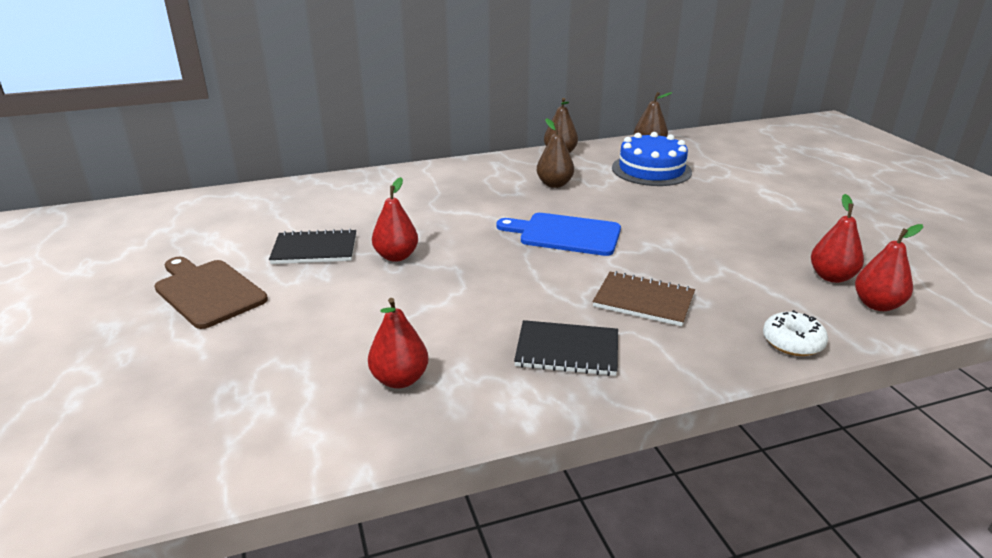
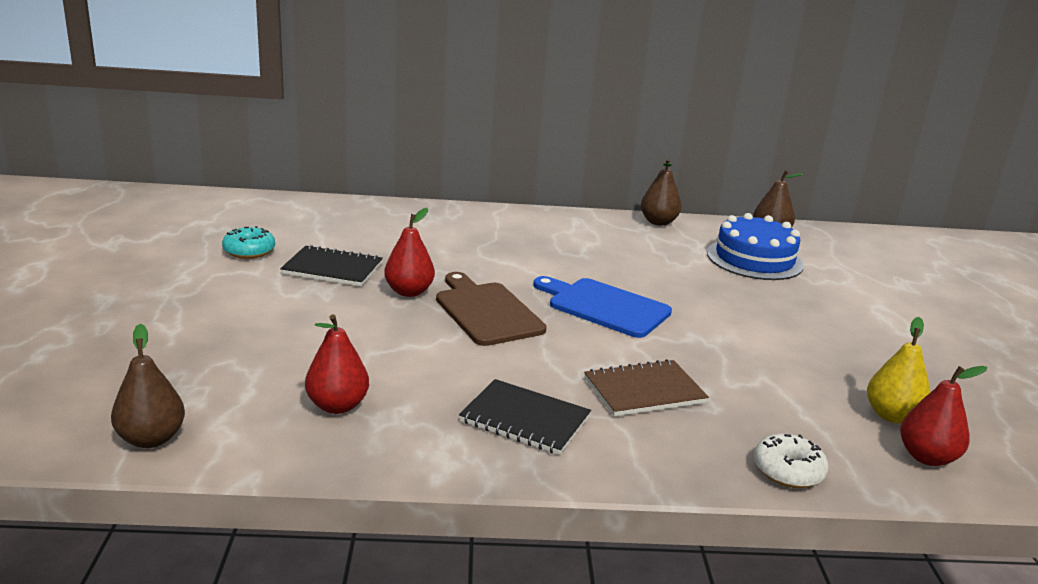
camera: 15 degrees right, 5 degrees down
brown cutting board [155,257,268,329] -> brown cutting board moved to [436,272,547,346]
brown pear [537,118,574,188] -> brown pear moved to [111,324,185,448]
brown notebook [593,271,695,326] -> brown notebook turned 60 degrees counterclockwise [584,359,709,417]
red pear [811,194,864,283] -> yellow pear [867,317,931,424]
none -> turquoise donut [222,226,275,259]

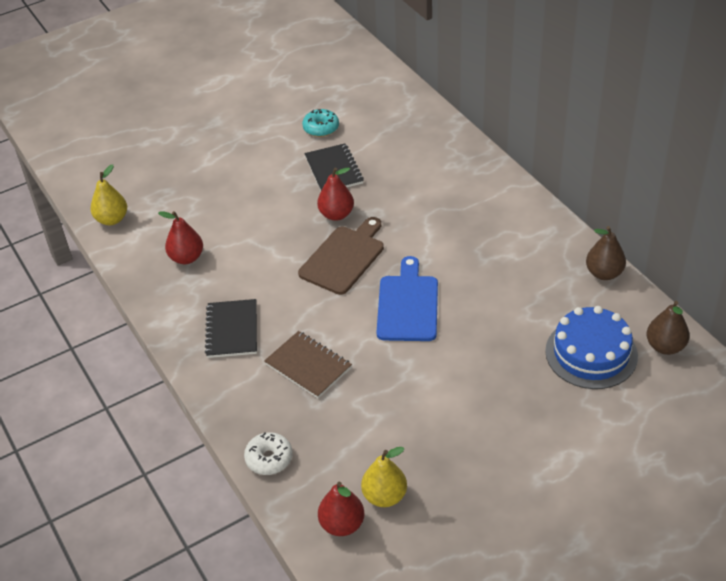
camera: 65 degrees right, 20 degrees up
brown pear [111,324,185,448] -> yellow pear [90,164,127,225]

